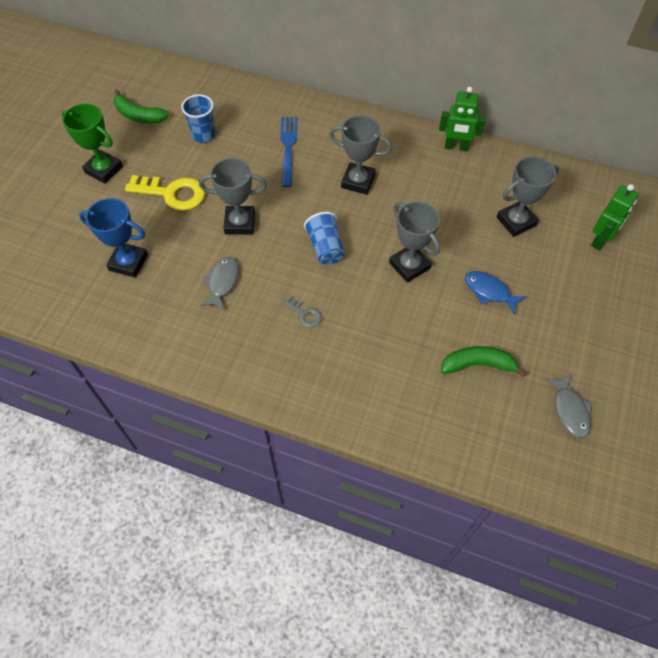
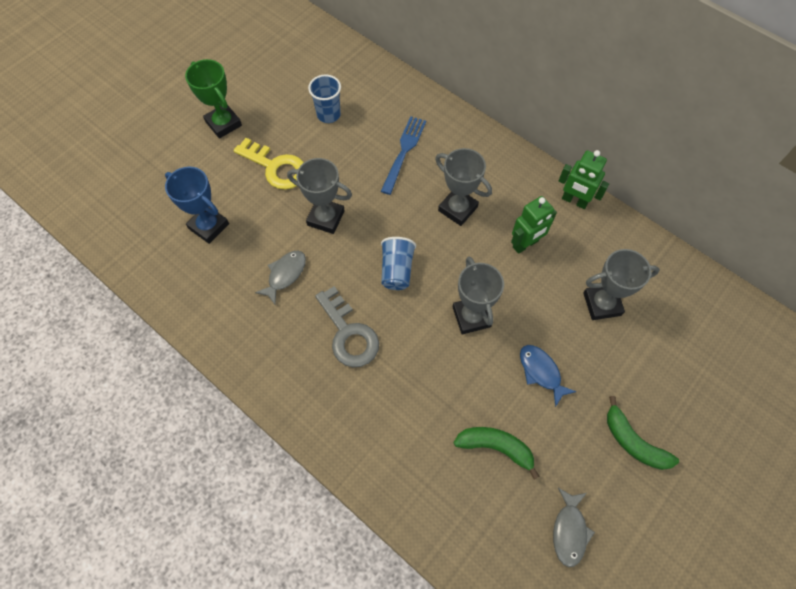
camera: 20 degrees right, 5 degrees up
green banana [114,89,169,123] -> green banana moved to [607,396,679,470]
grey key [283,296,322,327] -> grey key [315,286,379,367], size x2.02
green robot [591,184,639,250] -> green robot moved to [511,196,557,254]

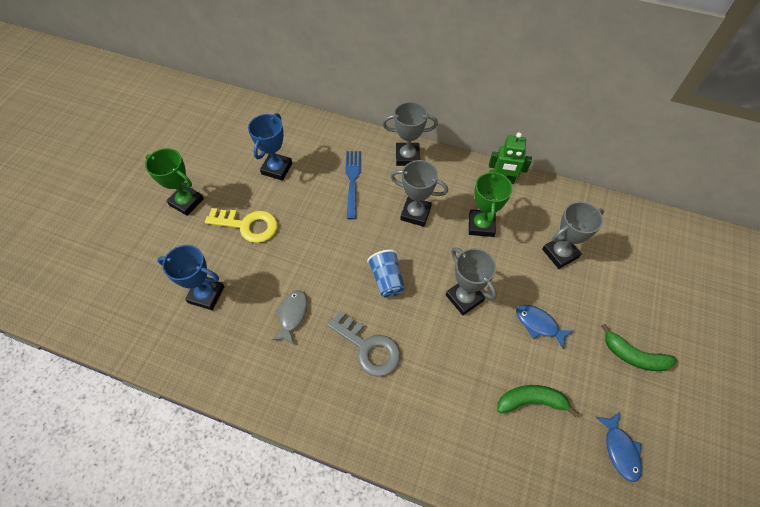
camera: 20 degrees left, 5 degrees down
grey trophy [287,158,352,234] -> grey trophy moved to [382,102,438,166]
blue cup [308,74,341,123] -> blue trophy [248,113,292,181]
green robot [511,196,557,254] -> green trophy [469,169,513,237]
grey fish [553,488,595,567] -> blue fish [596,412,642,482]

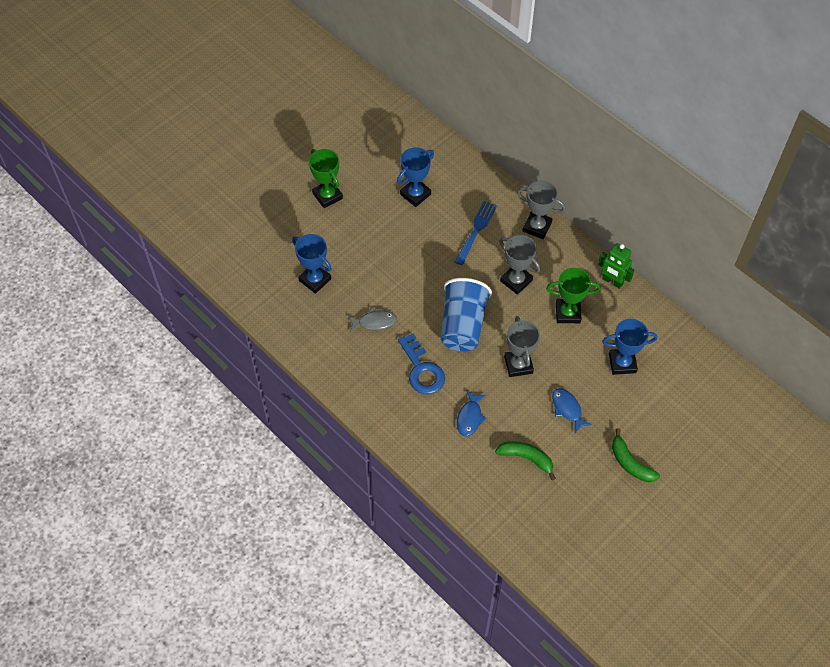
camera: 25 degrees right, 0 degrees up
yellow key [205,208,278,243] -> none
grey fish [272,290,307,345] -> grey fish turned 45 degrees clockwise [348,307,397,333]
grey key [327,311,400,377] -> blue key [398,334,445,394]
blue cup [367,250,405,298] -> blue cup [441,278,492,351], size x1.74
green trophy [469,169,513,237] -> green trophy turned 60 degrees clockwise [546,268,601,323]
grey trophy [542,201,604,269] -> blue trophy [602,319,658,375]
blue fish [596,412,642,482] -> blue fish moved to [457,390,487,437]

